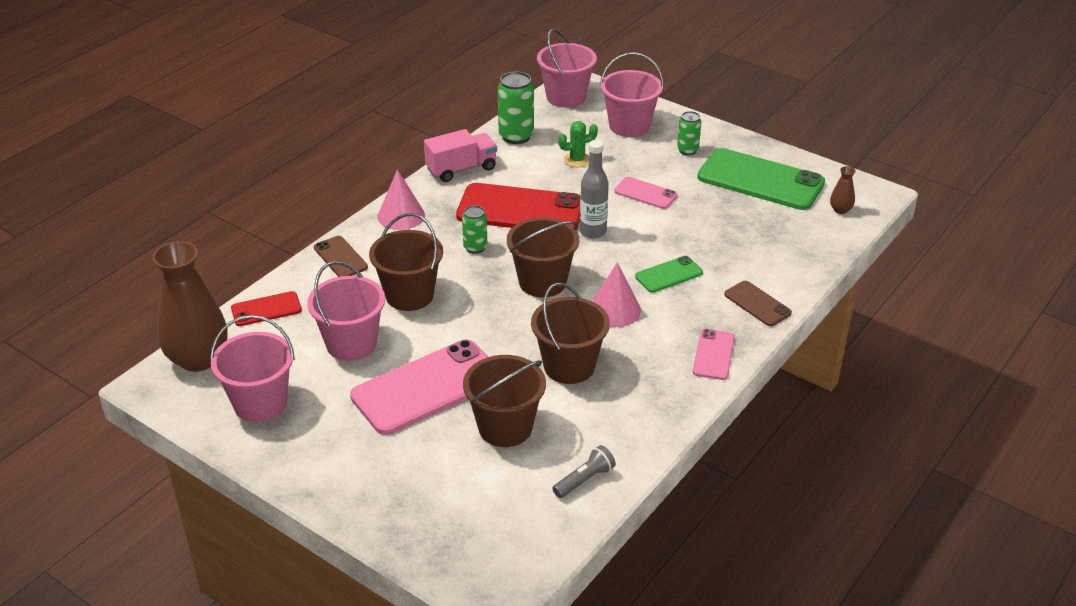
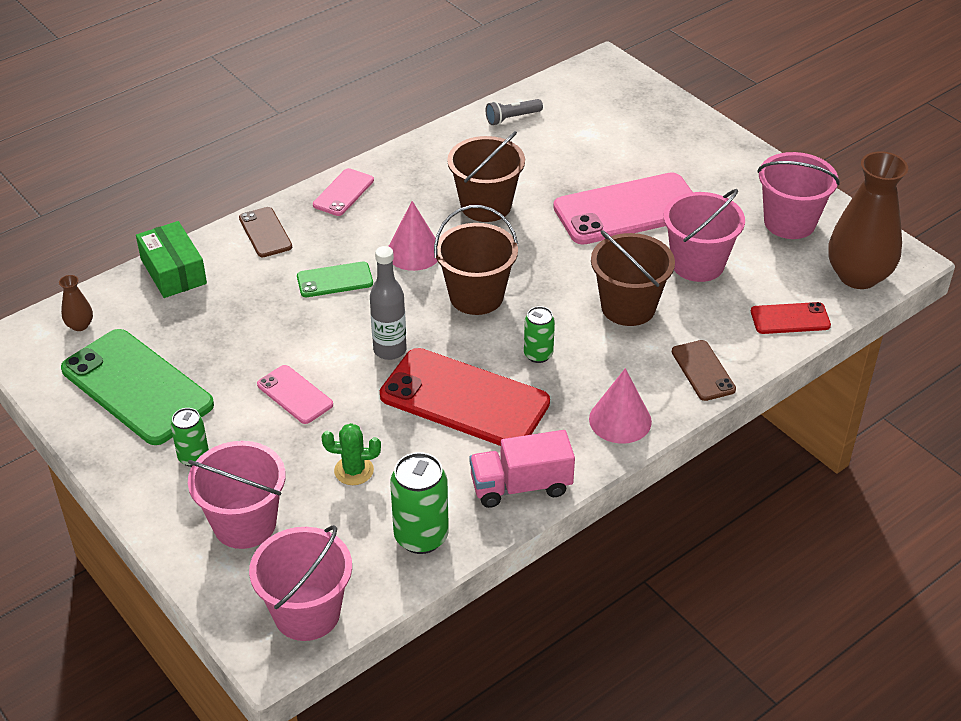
camera: 165 degrees left, 5 degrees up
brown bucket [463,355,546,447] -> none
none -> green box [136,221,207,298]

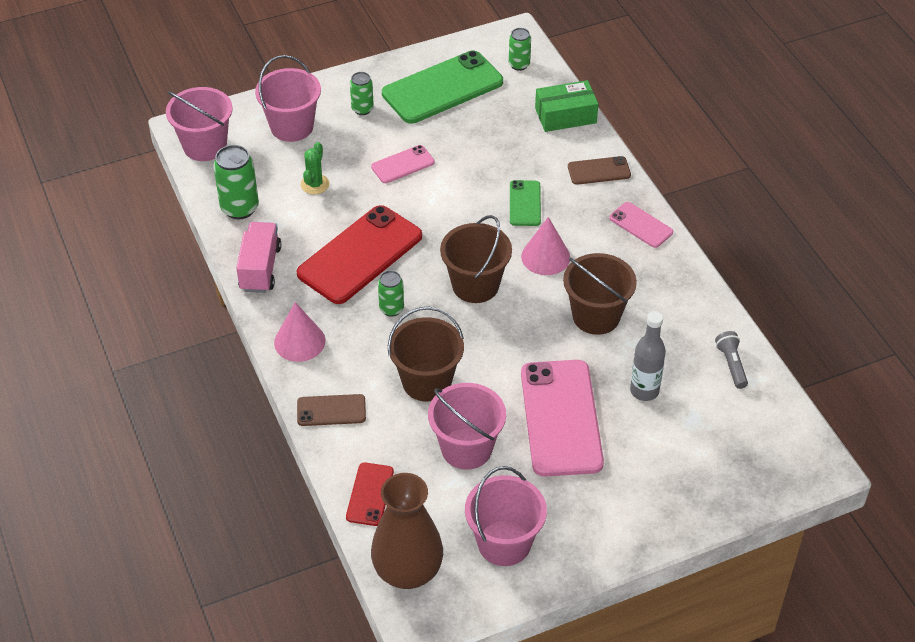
camera: 105 degrees right, 5 degrees up
brown vase [59,275,93,331] -> green can [509,28,531,71]
grey bottle [370,246,407,360] -> grey bottle moved to [630,311,666,401]

